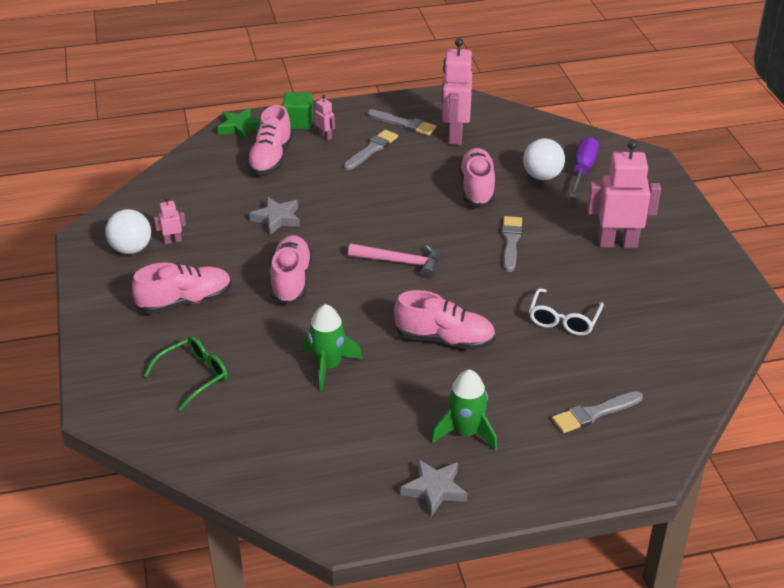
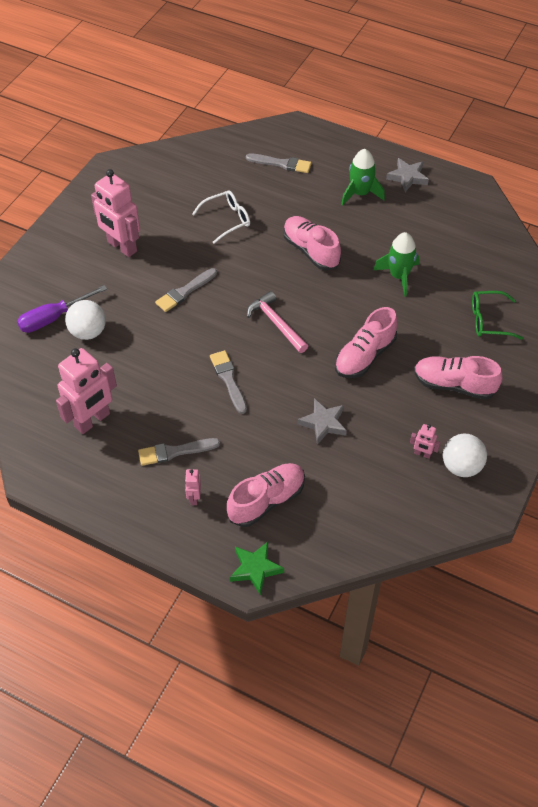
camera: 140 degrees left, 15 degrees up
green cube [282,92,314,130] -> none
grey brush [367,109,436,136] -> grey brush moved to [210,350,247,414]
pink shoe [459,148,495,207] -> none

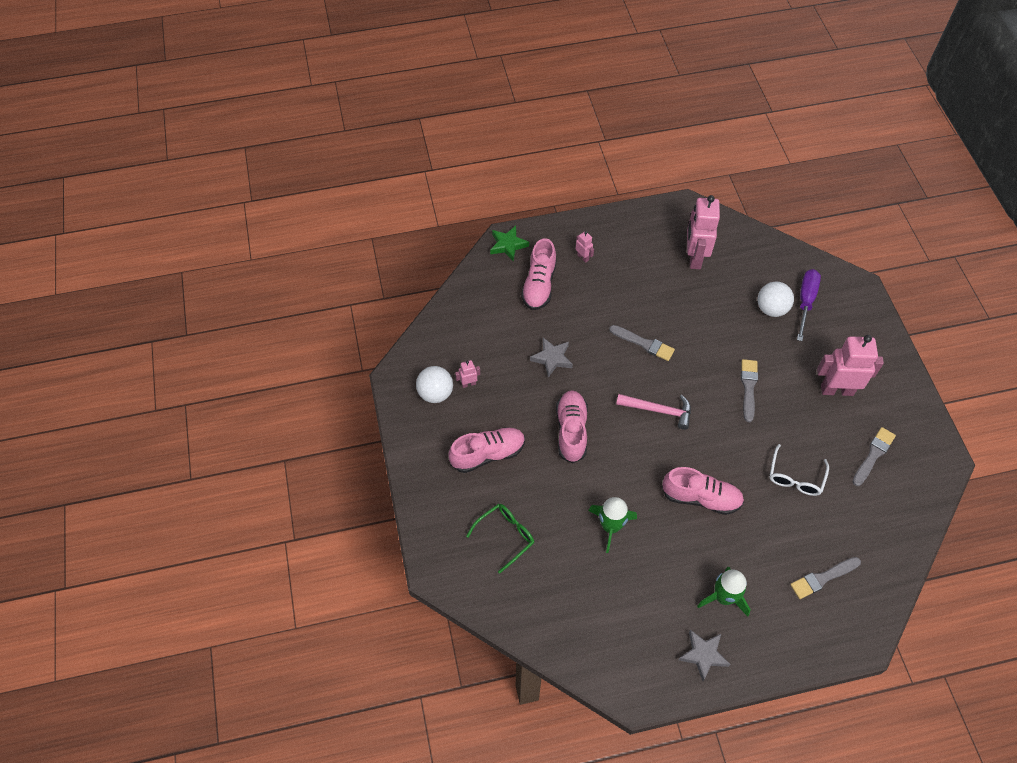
camera: 140 degrees right, 5 degrees up
grey brush [138,438,220,466] -> grey brush moved to [853,427,896,486]

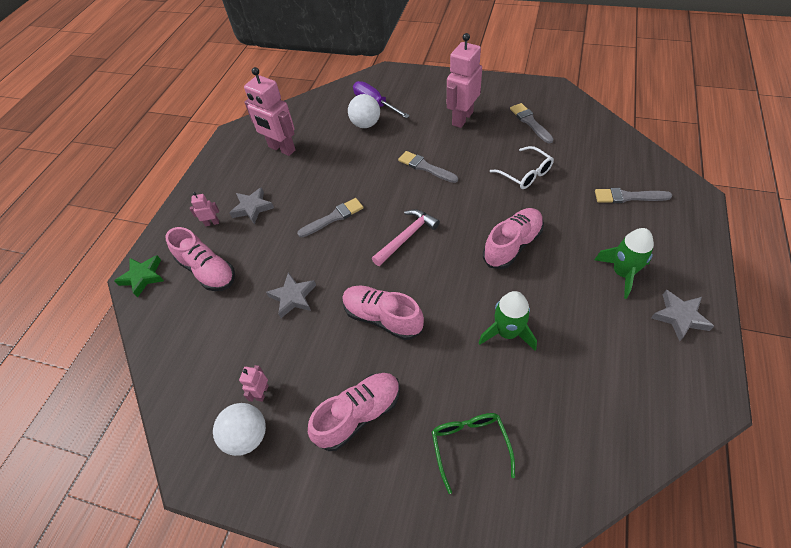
camera: 55 degrees left, 5 degrees down
pink shoe [448,427,525,473] -> pink shoe turned 45 degrees clockwise [308,373,400,451]
grey brush [790,557,861,599] -> grey brush turned 90 degrees clockwise [595,188,672,203]
none -> grey star [229,187,274,225]

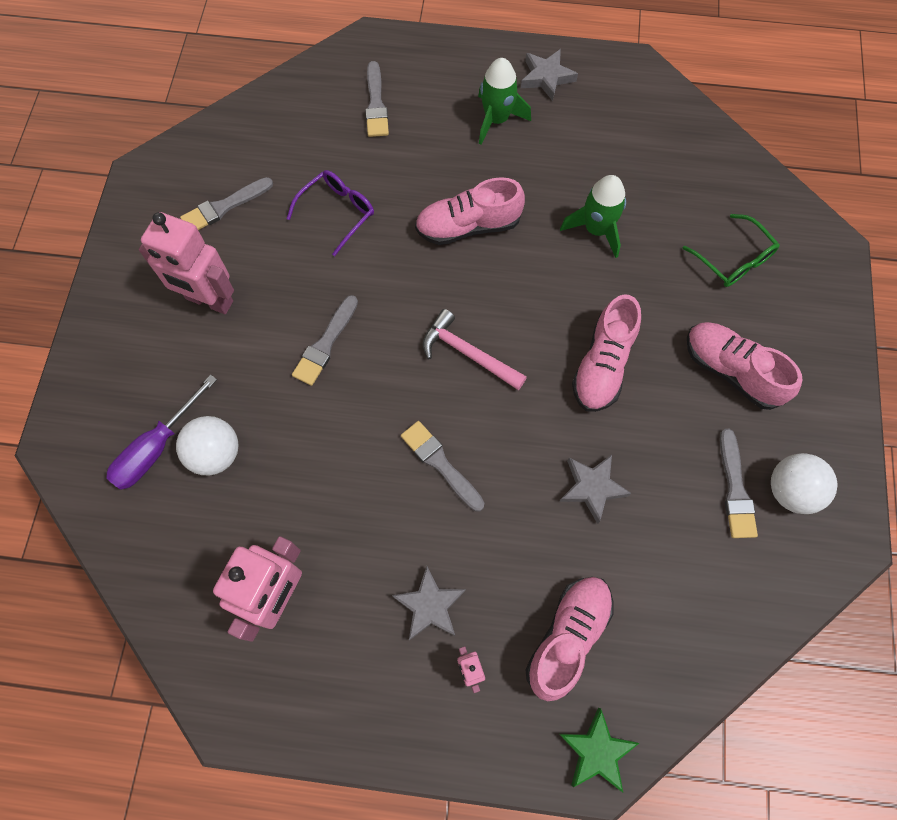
camera: 105 degrees left, 15 degrees up
pink robot [239,365,269,402] -> grey brush [720,429,758,538]
green glasses [432,413,515,494] -> green glasses turned 105 degrees counterclockwise [682,214,780,287]
pink shoe [483,208,544,269] -> pink shoe turned 45 degrees counterclockwise [415,177,525,245]
white glasses [490,146,554,189] -> purple glasses [287,170,374,256]

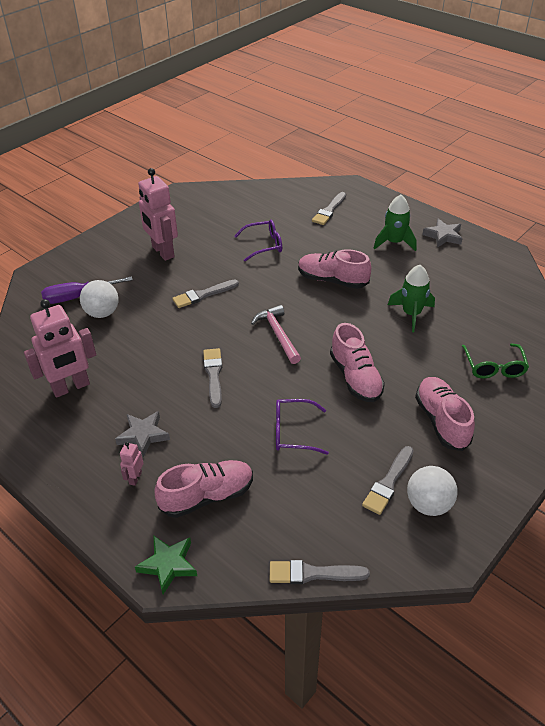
camera: 35 degrees right, 25 degrees down
grey brush [180,177,273,230] -> grey brush moved to [270,560,370,584]
grey star [559,455,632,524] -> purple glasses [276,399,329,455]
pink shoe [572,294,641,412] -> pink shoe turned 75 degrees counterclockwise [330,323,385,402]

